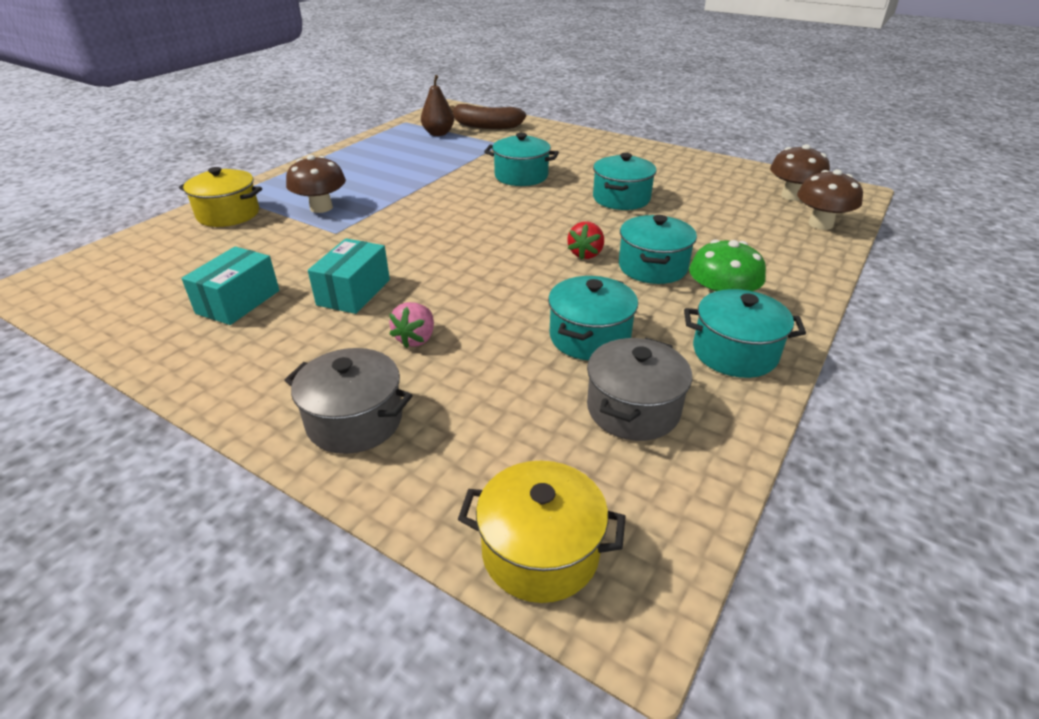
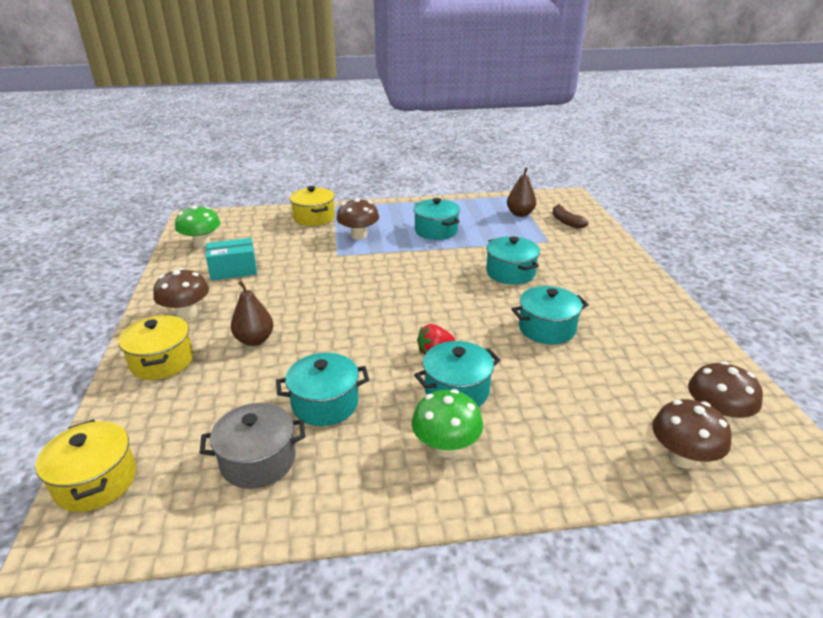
camera: 50 degrees right, 5 degrees down
grey pot [284,348,413,454] -> yellow pot [119,315,193,380]
turquoise box [308,238,390,314] -> none
pink strawberry [389,302,434,348] -> brown pear [231,281,274,346]
brown banana [450,104,526,129] -> brown banana [553,204,589,229], size x0.65
turquoise pot [684,289,806,378] -> turquoise pot moved to [413,198,460,240]
none -> brown mushroom [153,268,209,319]
none -> green mushroom [175,205,221,248]

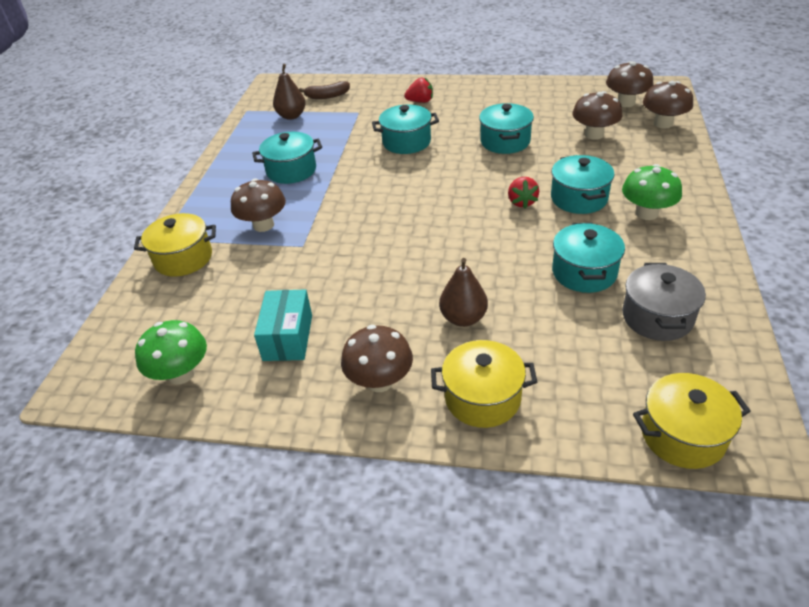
camera: 70 degrees left, 10 degrees up
none -> red strawberry [404,78,433,103]
none -> brown mushroom [572,91,622,140]

